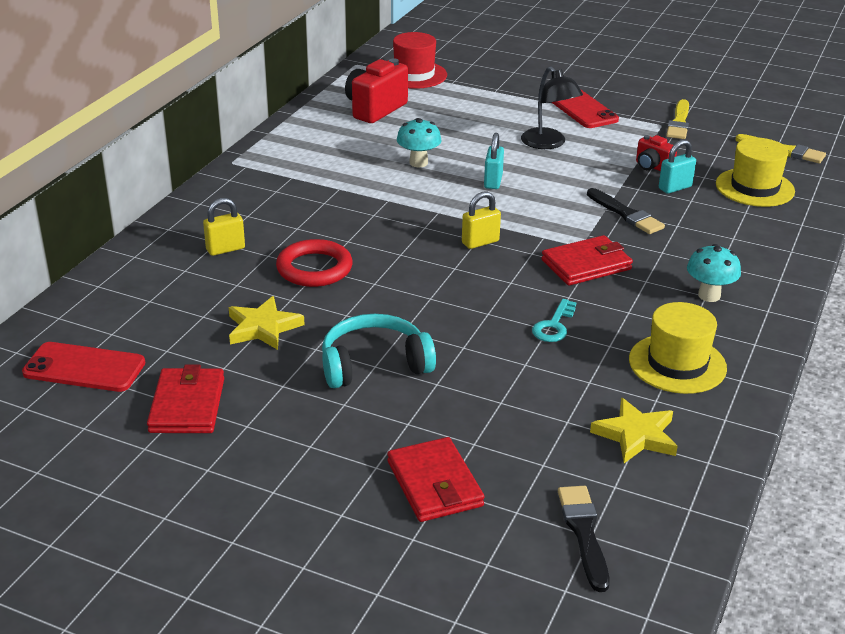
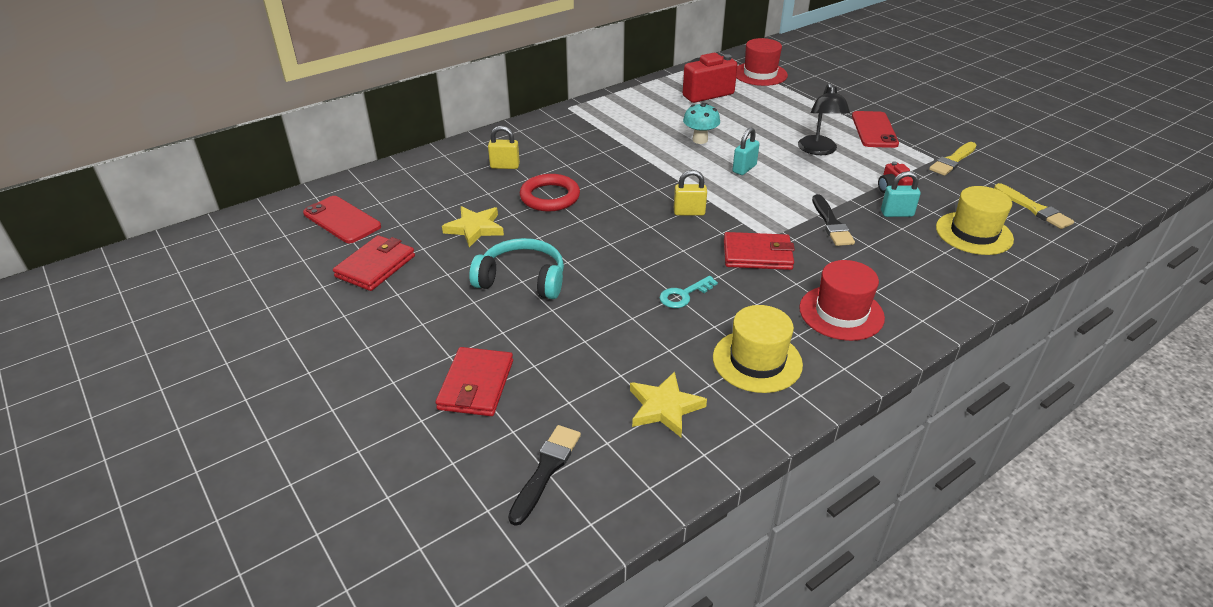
camera: 30 degrees right, 5 degrees up
turquoise mushroom [687,244,741,302] -> red hat [799,260,885,341]

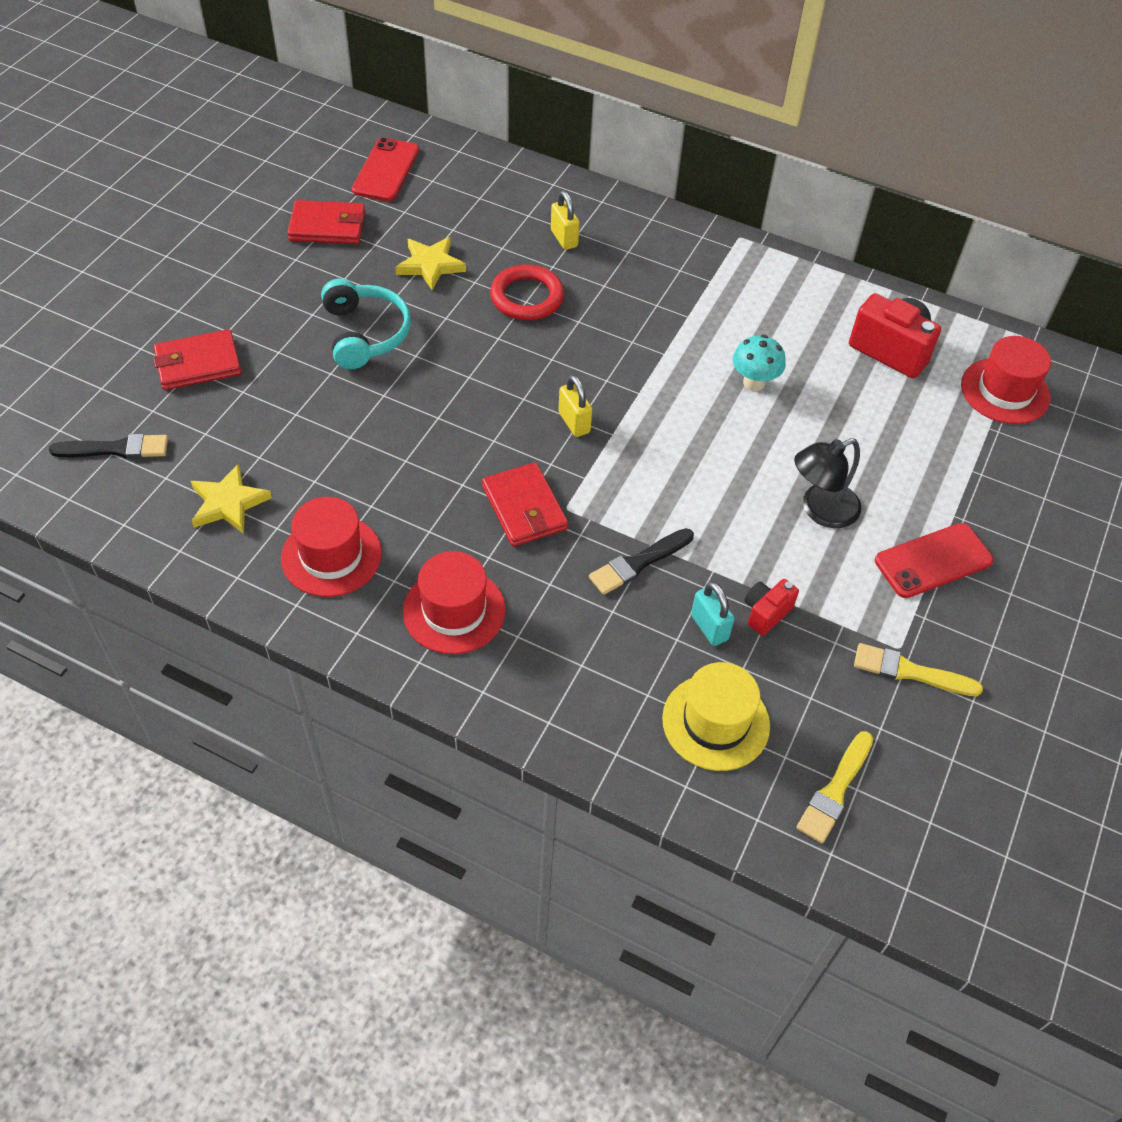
camera: 60 degrees right, 15 degrees up
turquoise key [660,276,718,308] -> none
yellow hat [713,305,803,393] -> red hat [281,497,382,597]
turquoise padlock [732,127,760,175] -> none

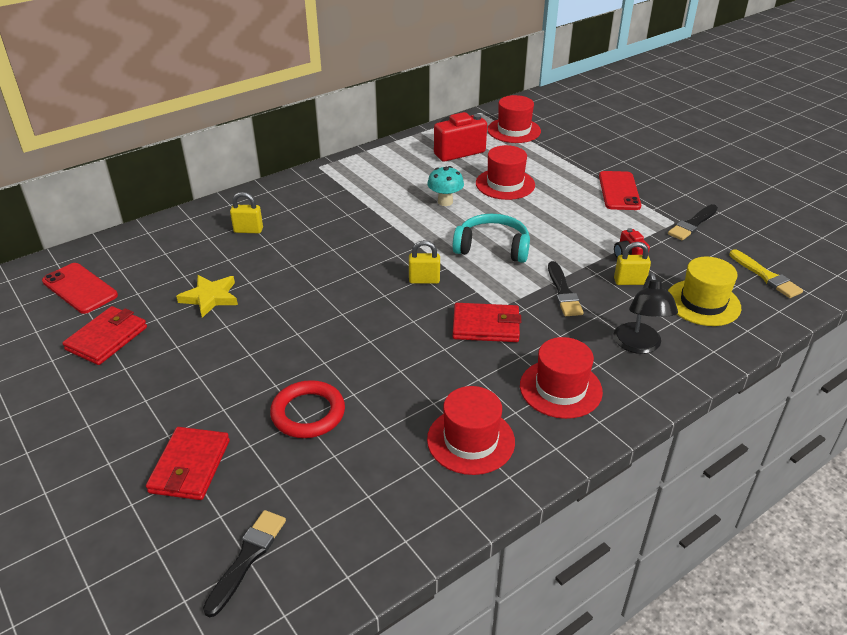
camera: 60 degrees left, 15 degrees down
yellow star [191,464,272,534] -> none
turquoise headphones [321,278,411,369] -> turquoise headphones moved to [453,214,530,263]
red ring [490,265,564,320] -> red ring moved to [270,380,345,438]
turquoise padlock [691,582,735,646] -> yellow padlock [614,242,651,285]
black lamp [794,438,861,528] -> black lamp moved to [614,273,678,354]
yellow brush [854,643,983,696] -> black brush [668,204,718,240]
none -> red hat [476,145,535,200]

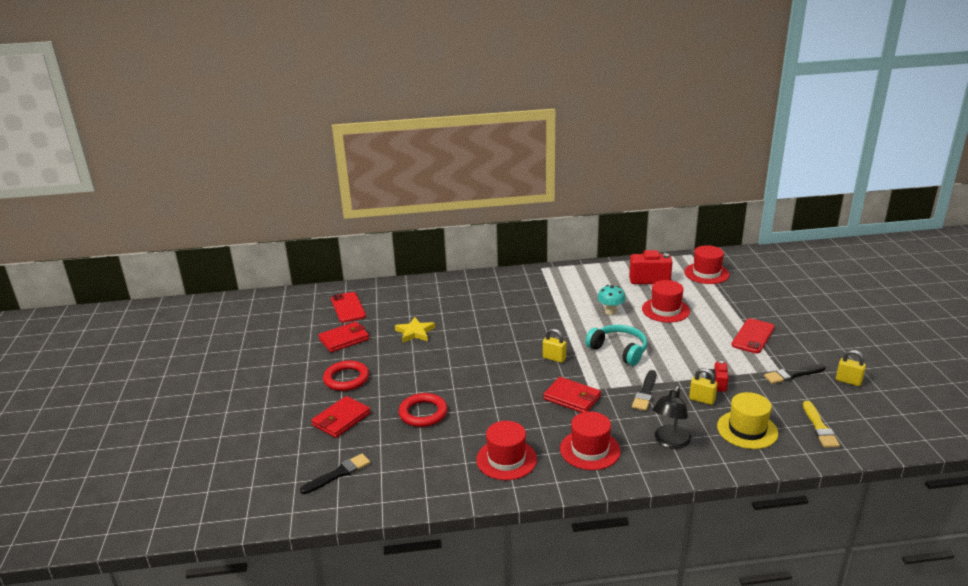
camera: 30 degrees right, 10 degrees down
yellow padlock [230,192,263,233] -> yellow padlock moved to [836,350,866,386]
none -> red ring [323,360,369,391]

